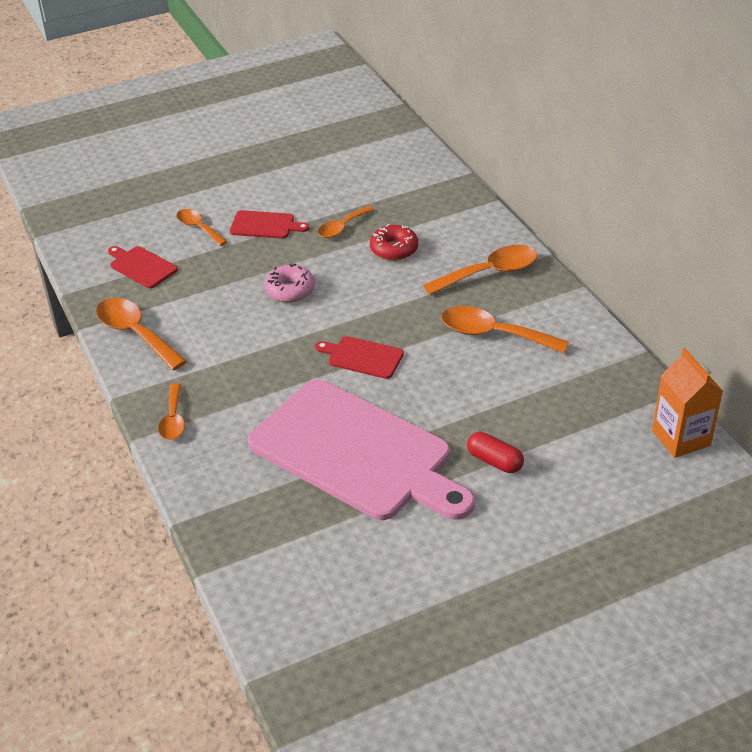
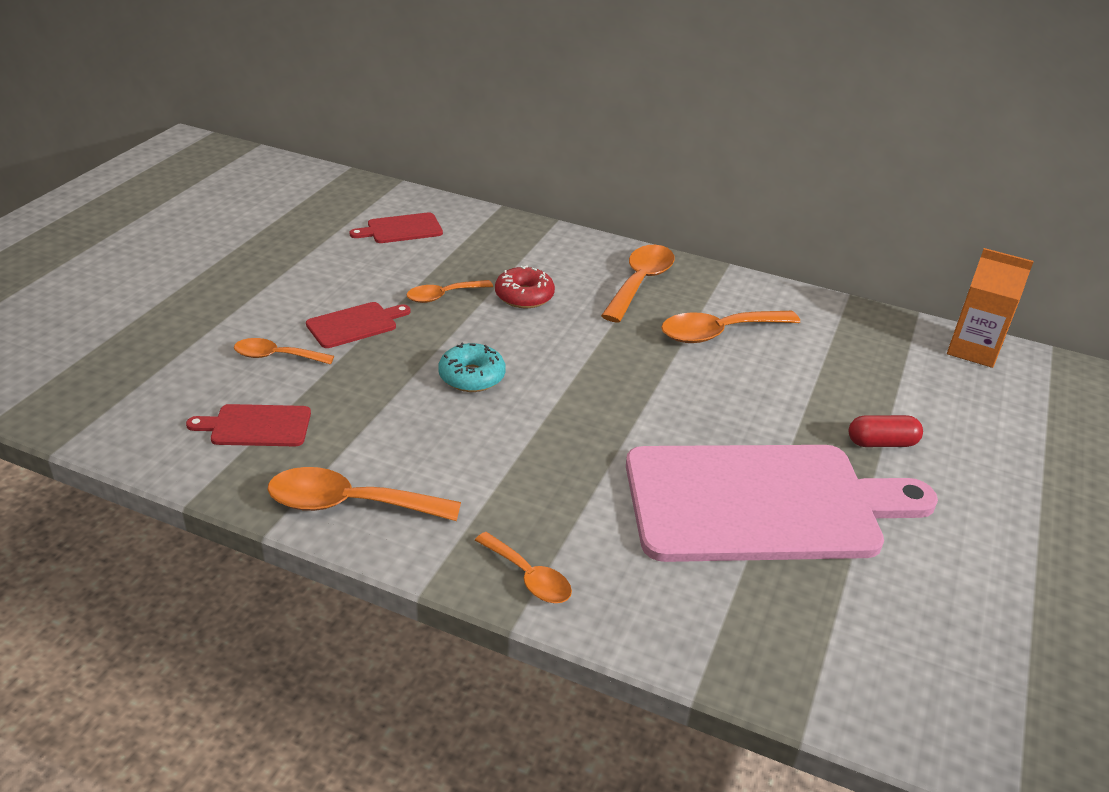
camera: 45 degrees left, 5 degrees down
pink donut [264,264,315,302] -> turquoise donut [438,343,506,392]
red cutting board [315,336,404,379] -> red cutting board moved to [350,213,443,243]
orange spoon [318,206,374,238] -> orange spoon turned 60 degrees clockwise [407,280,493,303]

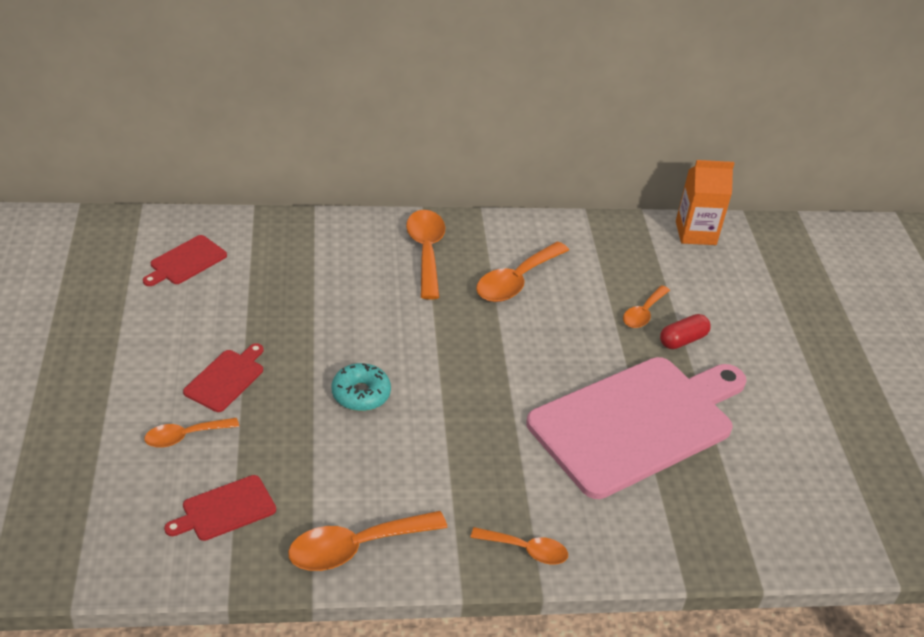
camera: 30 degrees left, 5 degrees up
orange spoon [407,280,493,303] -> orange spoon moved to [623,285,670,328]
red donut [495,265,555,308] -> none

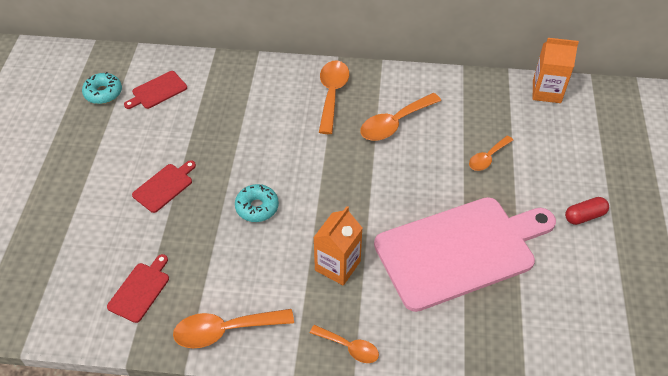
camera: 15 degrees right, 10 degrees up
orange spoon [144,418,239,448] -> none
red cutting board [164,475,276,541] -> red cutting board turned 135 degrees clockwise [107,254,169,323]
red capsule [660,314,711,349] -> red capsule moved to [565,197,609,225]
none -> turquoise donut [82,72,122,104]
none -> orange carton [313,206,362,286]

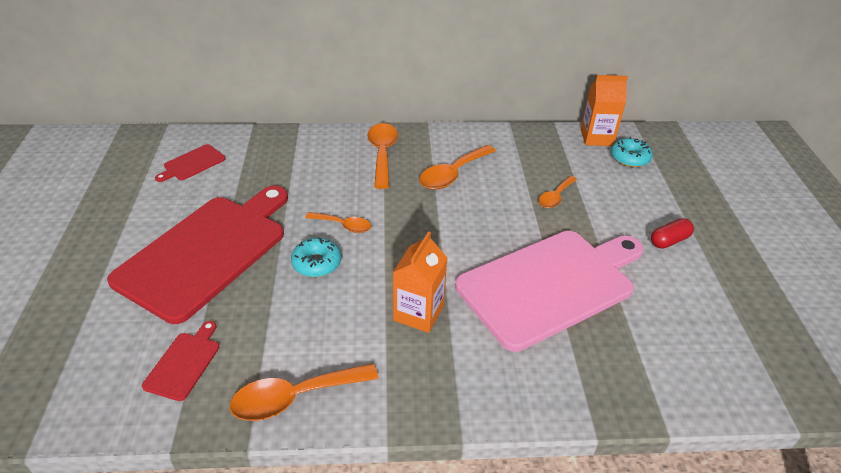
camera: 10 degrees left, 10 degrees down
turquoise donut [82,72,122,104] -> turquoise donut moved to [611,137,653,167]
red cutting board [132,160,196,213] -> red cutting board [107,186,288,324], size x2.48
orange spoon [310,325,379,363] -> orange spoon moved to [305,212,371,233]

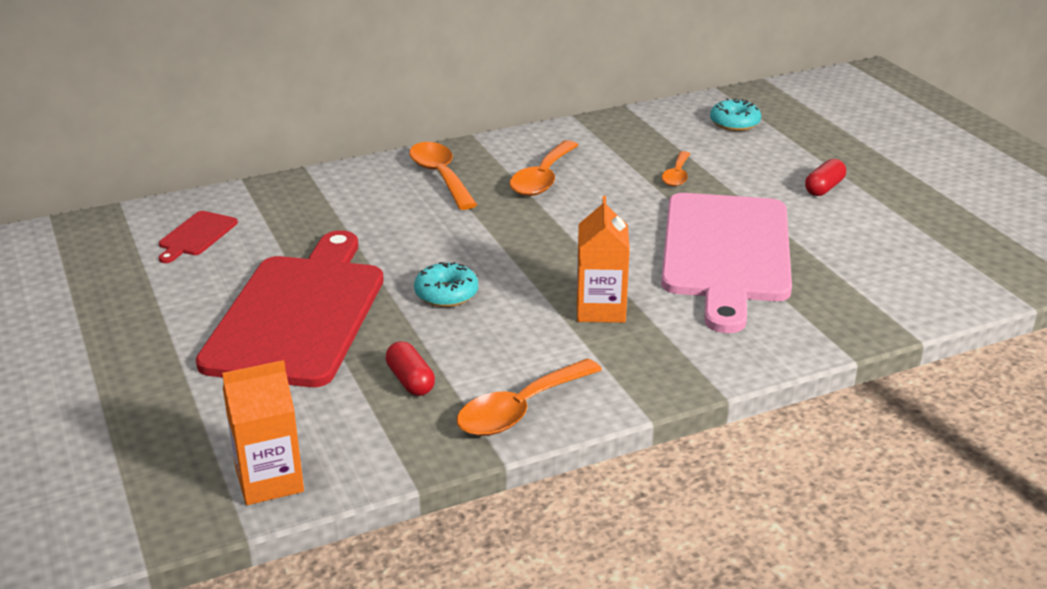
camera: 20 degrees left, 10 degrees down
red cutting board [142,321,219,401] -> none
orange spoon [305,212,371,233] -> none
pink cutting board [455,231,644,352] -> pink cutting board turned 150 degrees clockwise [661,193,792,333]
orange carton [581,75,628,146] -> orange carton moved to [222,360,304,505]
none -> red capsule [385,341,435,396]

